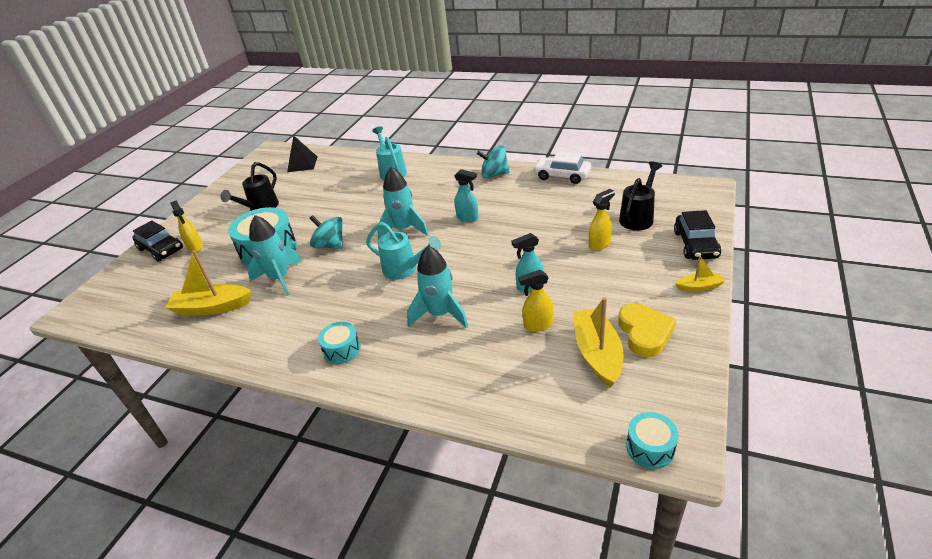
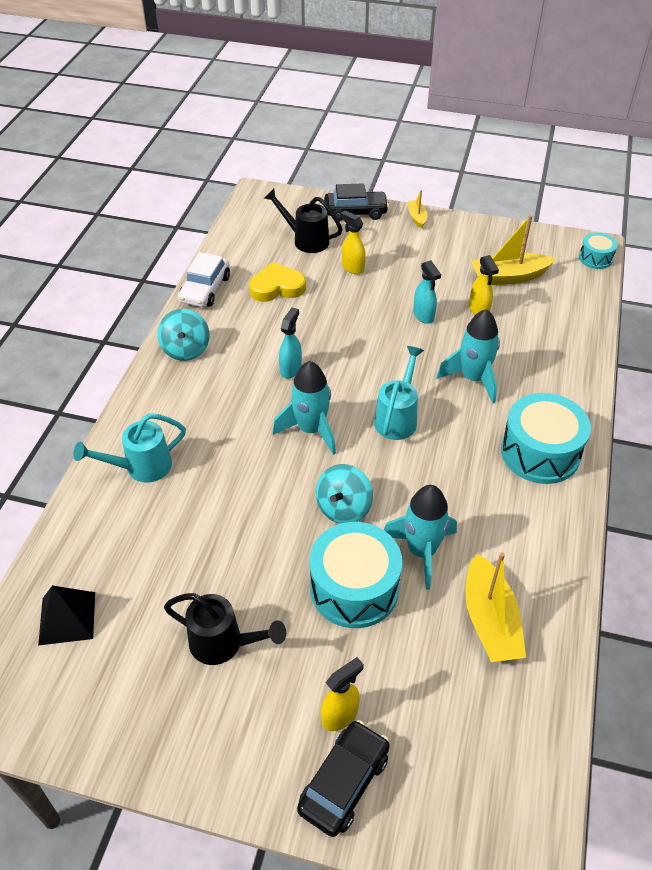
camera: 100 degrees left, 10 degrees up
turquoise drum [318,322,361,364] -> turquoise drum [501,393,591,484], size x1.91
yellow heart [618,303,676,357] -> yellow heart moved to [249,262,306,302]

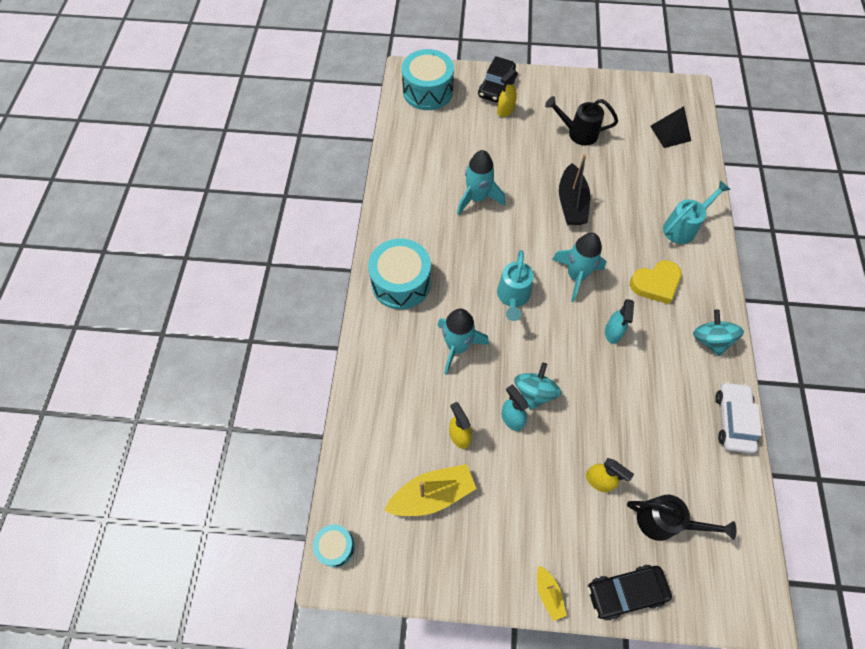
camera: 170 degrees right, 15 degrees up
yellow heart [249,262,306,302] -> yellow heart moved to [630,260,682,304]
turquoise drum [310,522,402,628] -> turquoise drum moved to [402,49,454,110]
turquoise spinning top [316,464,373,524] -> turquoise spinning top moved to [514,363,561,410]
yellow boat [465,552,526,662] -> none
none -> black boat [559,154,590,225]

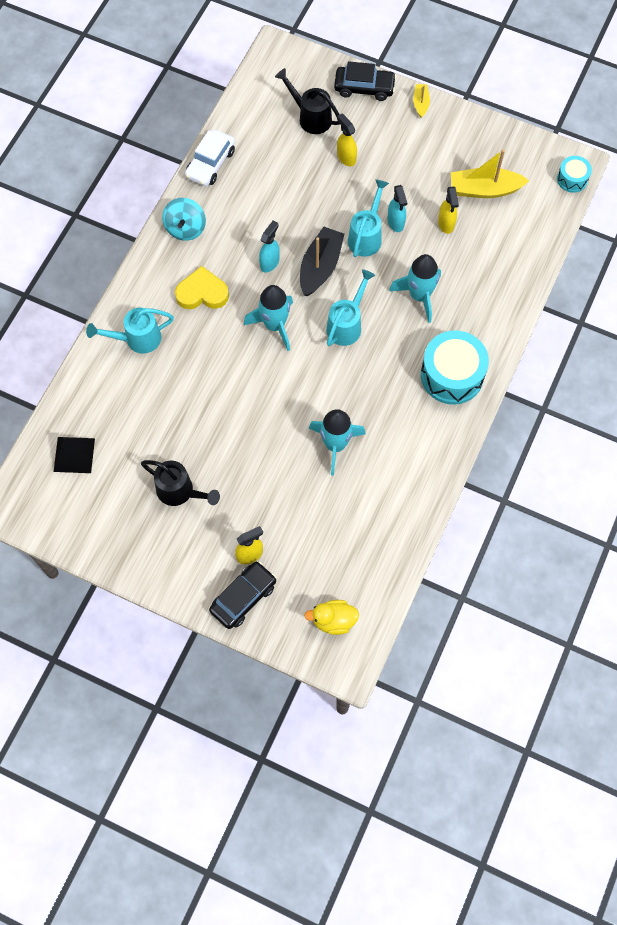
camera: 160 degrees left, 5 degrees up
turquoise drum [402,49,454,110] -> yellow duck [304,600,359,635]
turquoise spinning top [514,363,561,410] -> turquoise watering can [348,179,389,257]
black boat [559,154,590,225] -> black boat moved to [300,227,344,296]

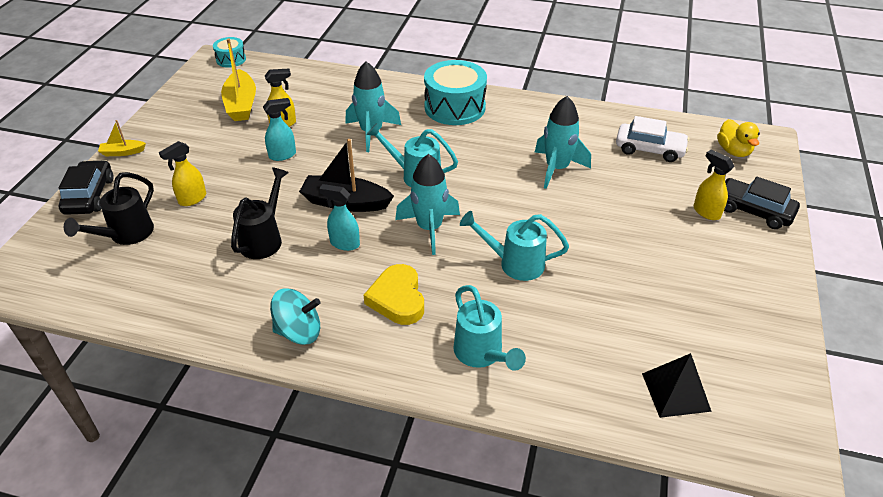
camera: 100 degrees left, 25 degrees down
black watering can [141,460,220,506] -> black watering can moved to [231,167,289,259]
white car [185,129,235,186] -> white car moved to [616,116,689,162]
turquoise watering can [348,179,389,257] -> turquoise watering can moved to [460,211,569,281]

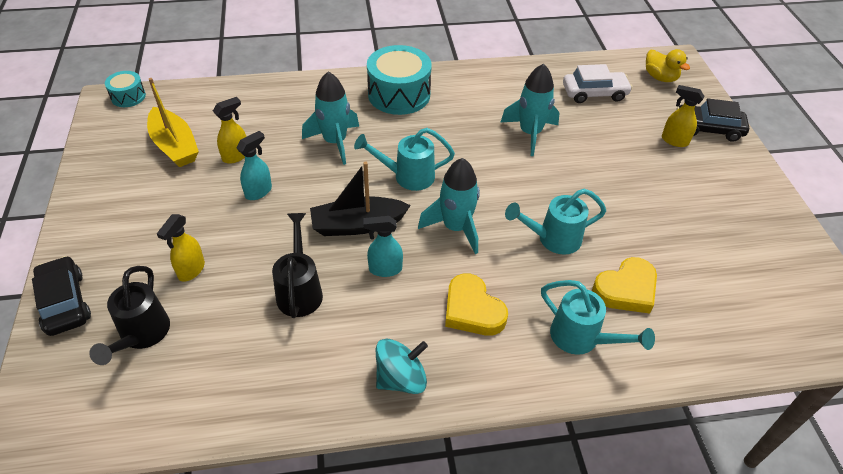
camera: 25 degrees left, 5 degrees up
yellow boat [98,120,146,156] -> none
black pyramid [642,353,712,418] -> none
none -> yellow heart [592,257,657,314]

